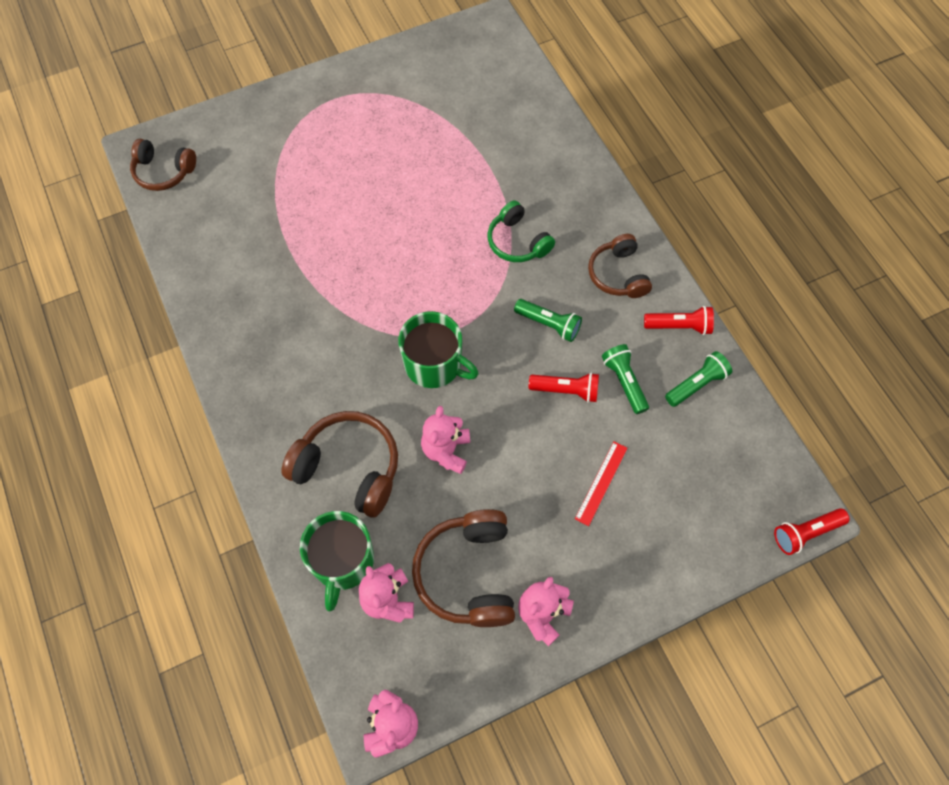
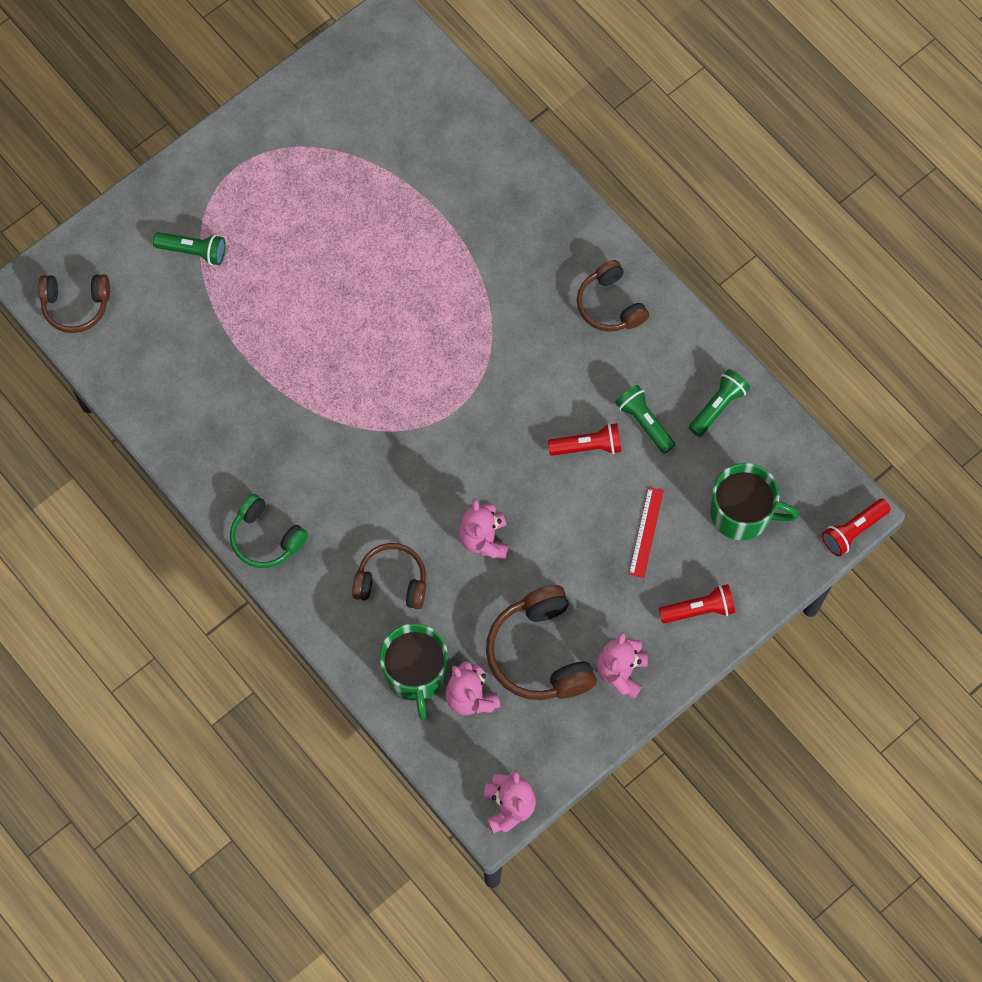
camera: 15 degrees left, 5 degrees up
brown headphones [281,411,398,518] -> brown headphones [352,543,426,609], size x0.66
green mug [398,311,479,388] -> green mug moved to [710,463,799,540]
green headphones [488,200,555,262] -> green headphones moved to [230,494,308,568]
green flashlight [514,299,582,342] -> green flashlight moved to [153,232,226,265]
red flashlight [644,306,714,335] -> red flashlight moved to [659,584,735,624]

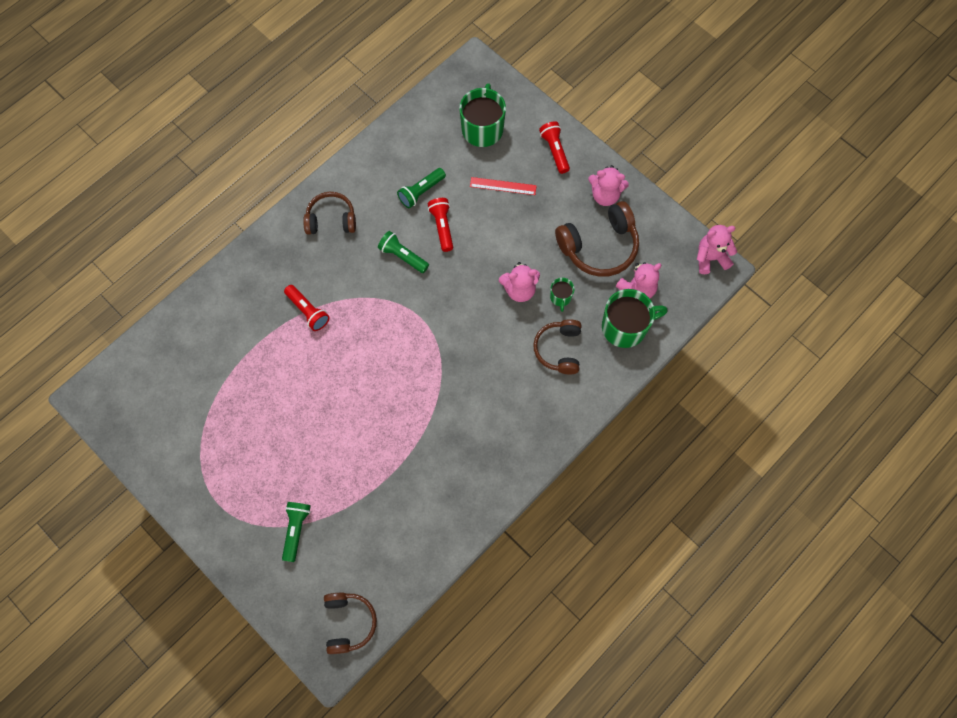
camera: 95 degrees left, 0 degrees up
green headphones [230,494,308,568] -> none
brown headphones [577,260,649,332] -> brown headphones turned 150 degrees counterclockwise [303,192,356,235]
green flashlight [689,369,750,437] -> green flashlight moved to [378,231,429,273]
red flashlight [822,499,891,556] -> red flashlight moved to [284,285,330,331]
none -> green mug [550,278,575,312]

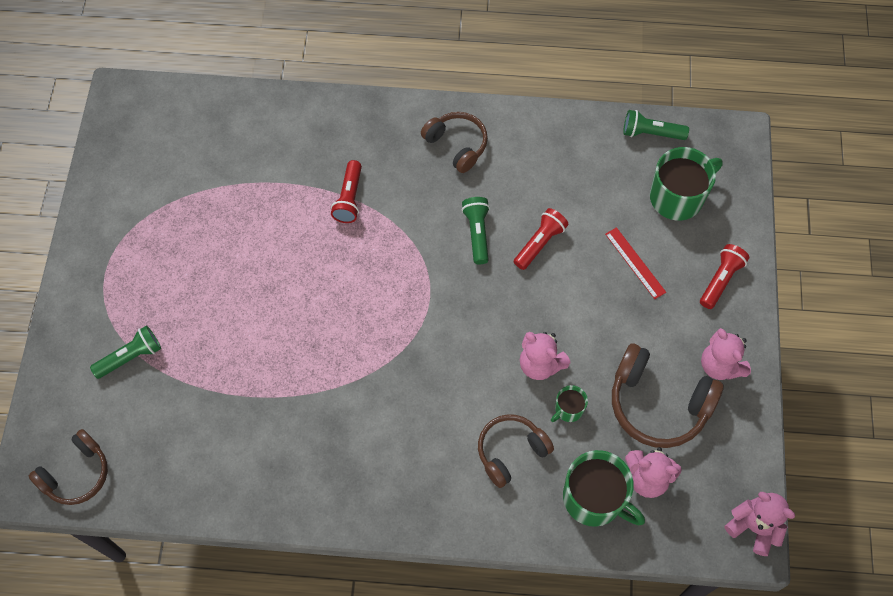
camera: 50 degrees right, 5 degrees down
green flashlight [397,168,446,208] -> green flashlight moved to [623,110,689,140]

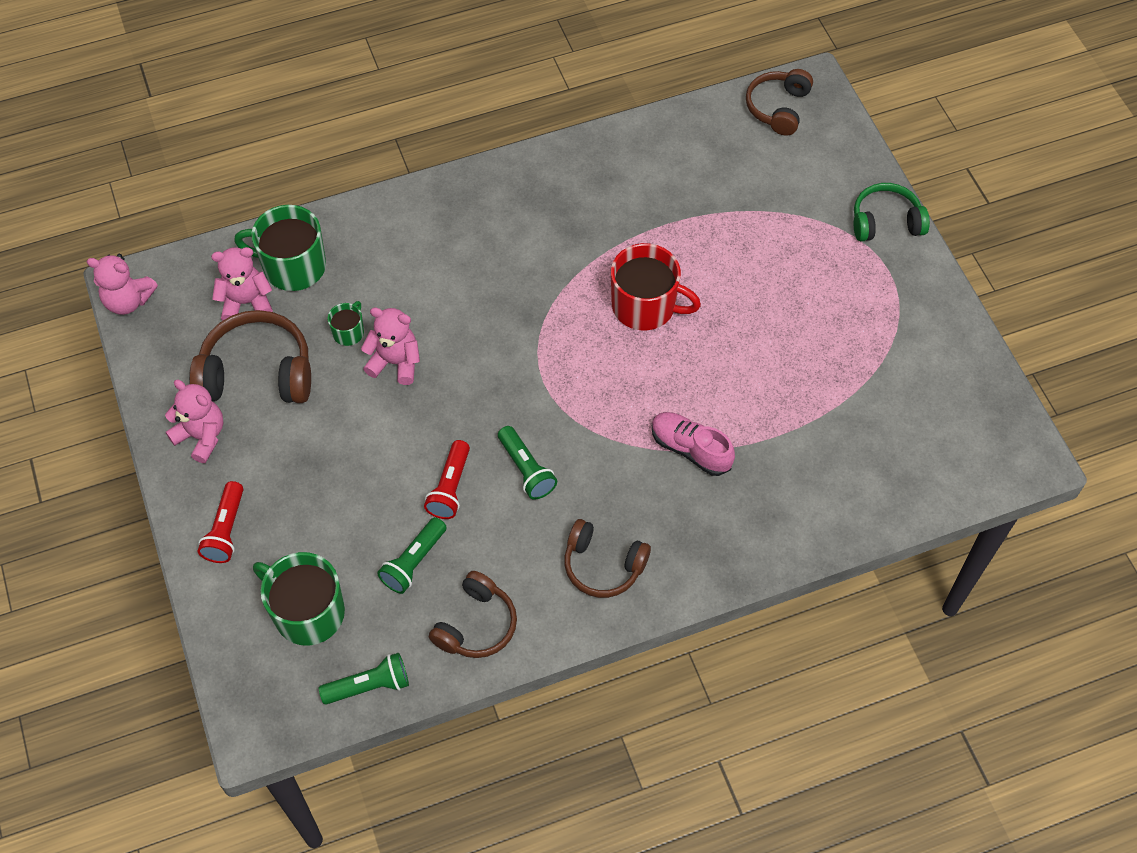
camera: 155 degrees right, 5 degrees down
green flashlight [90,325,161,379] -> green flashlight moved to [377,517,447,594]
red flashlight [331,160,362,223] -> pink shoe [652,412,735,476]
brown headphones [478,414,554,488] -> brown headphones moved to [429,571,517,658]
red ruler [605,227,666,299] -> none
green mug [650,147,723,220] -> green mug turned 90 degrees clockwise [253,552,345,646]
none -> red mug [611,243,701,330]
none -> green headphones [854,183,930,242]

